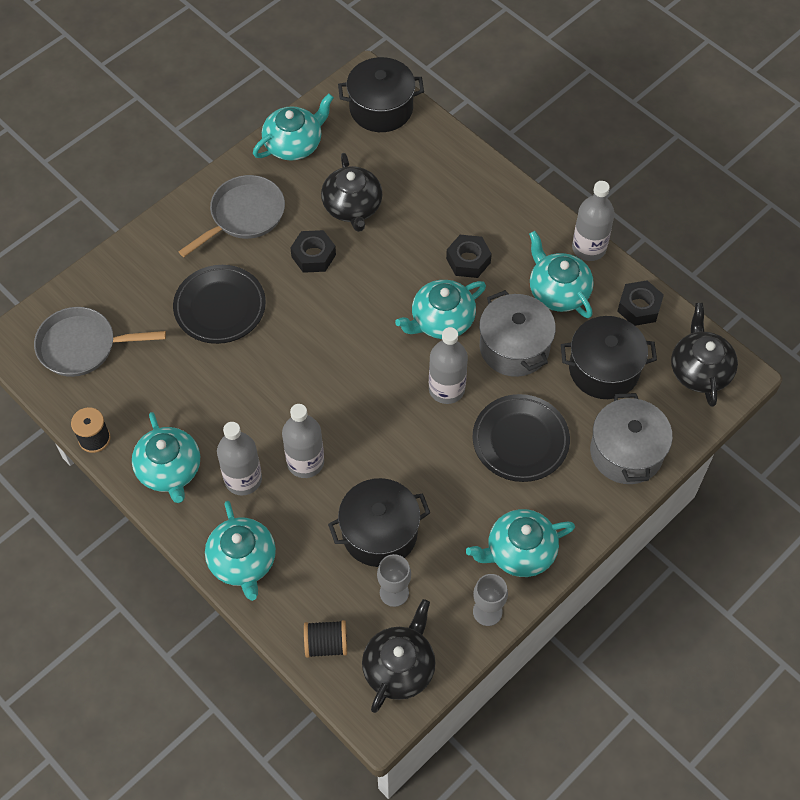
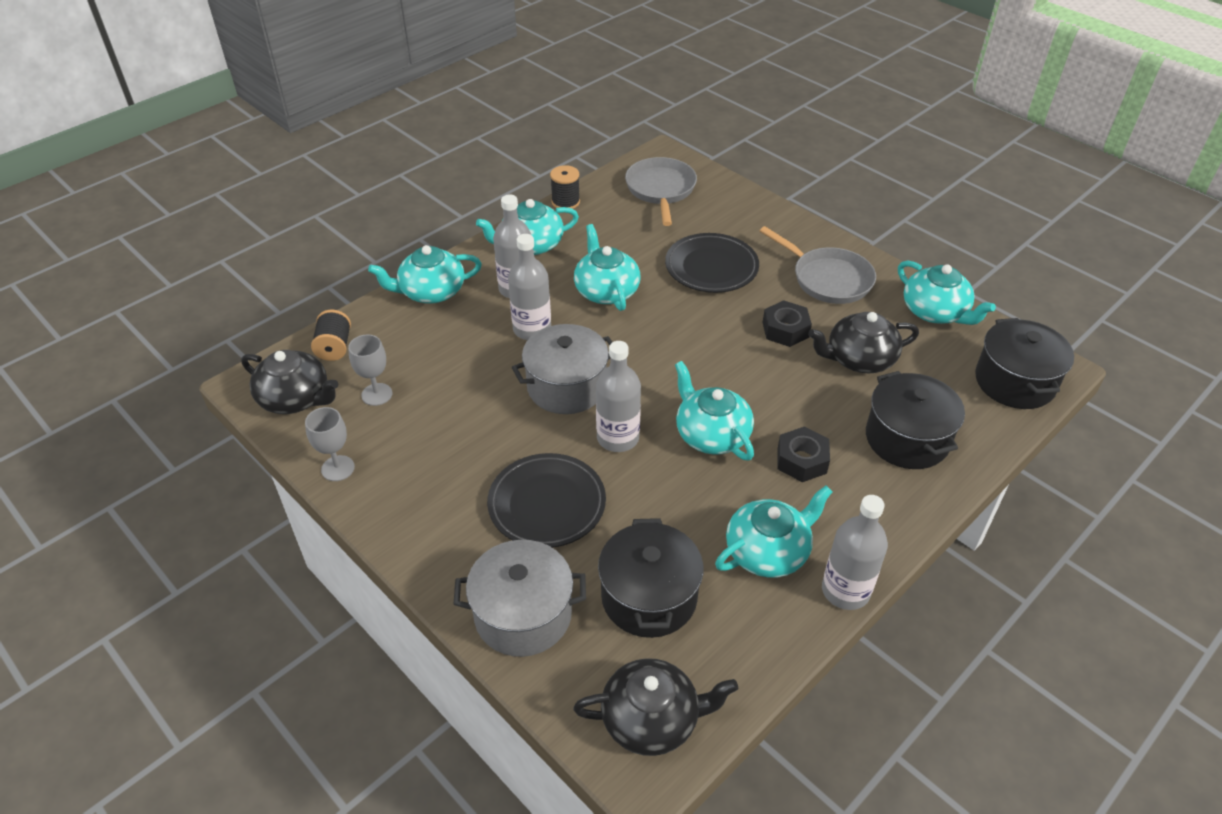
camera: 90 degrees right, 15 degrees down
black pot [328,478,430,567] -> black pot moved to [866,371,965,469]
turquoise teapot [466,509,575,577] -> turquoise teapot moved to [574,224,640,311]
grey pot [479,290,556,377] -> grey pot moved to [512,324,612,414]
black nut [617,280,664,326] -> none

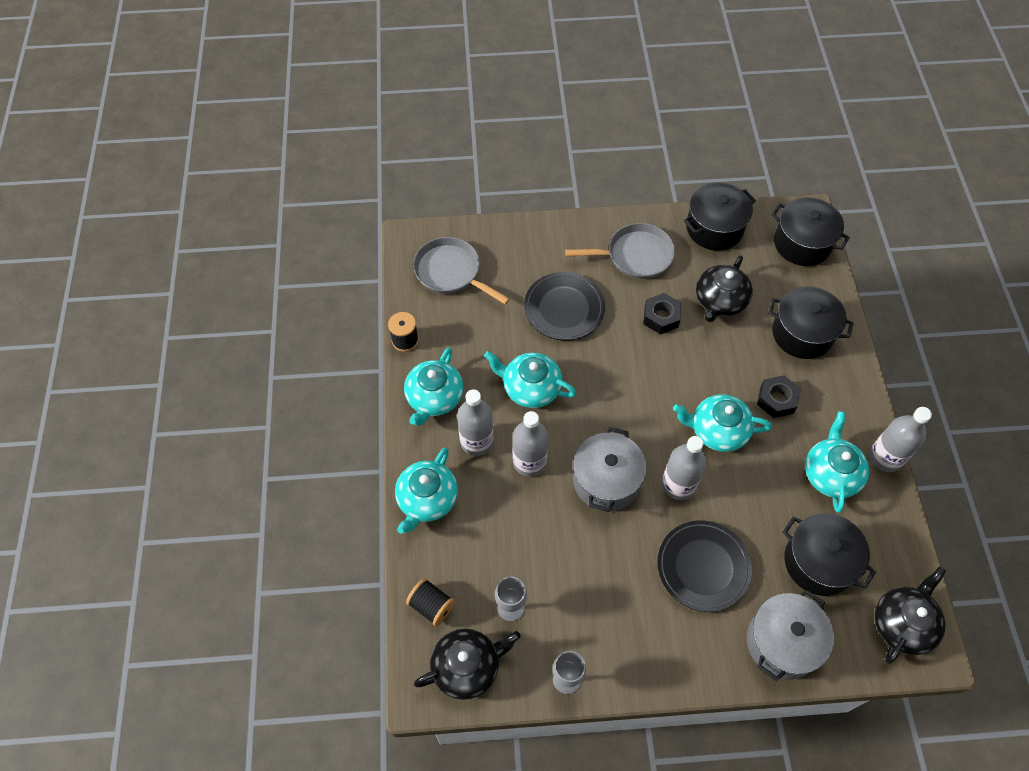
camera: 50 degrees left, 15 degrees up
turquoise teapot [898,260,996,325] -> black pot [684,182,756,251]

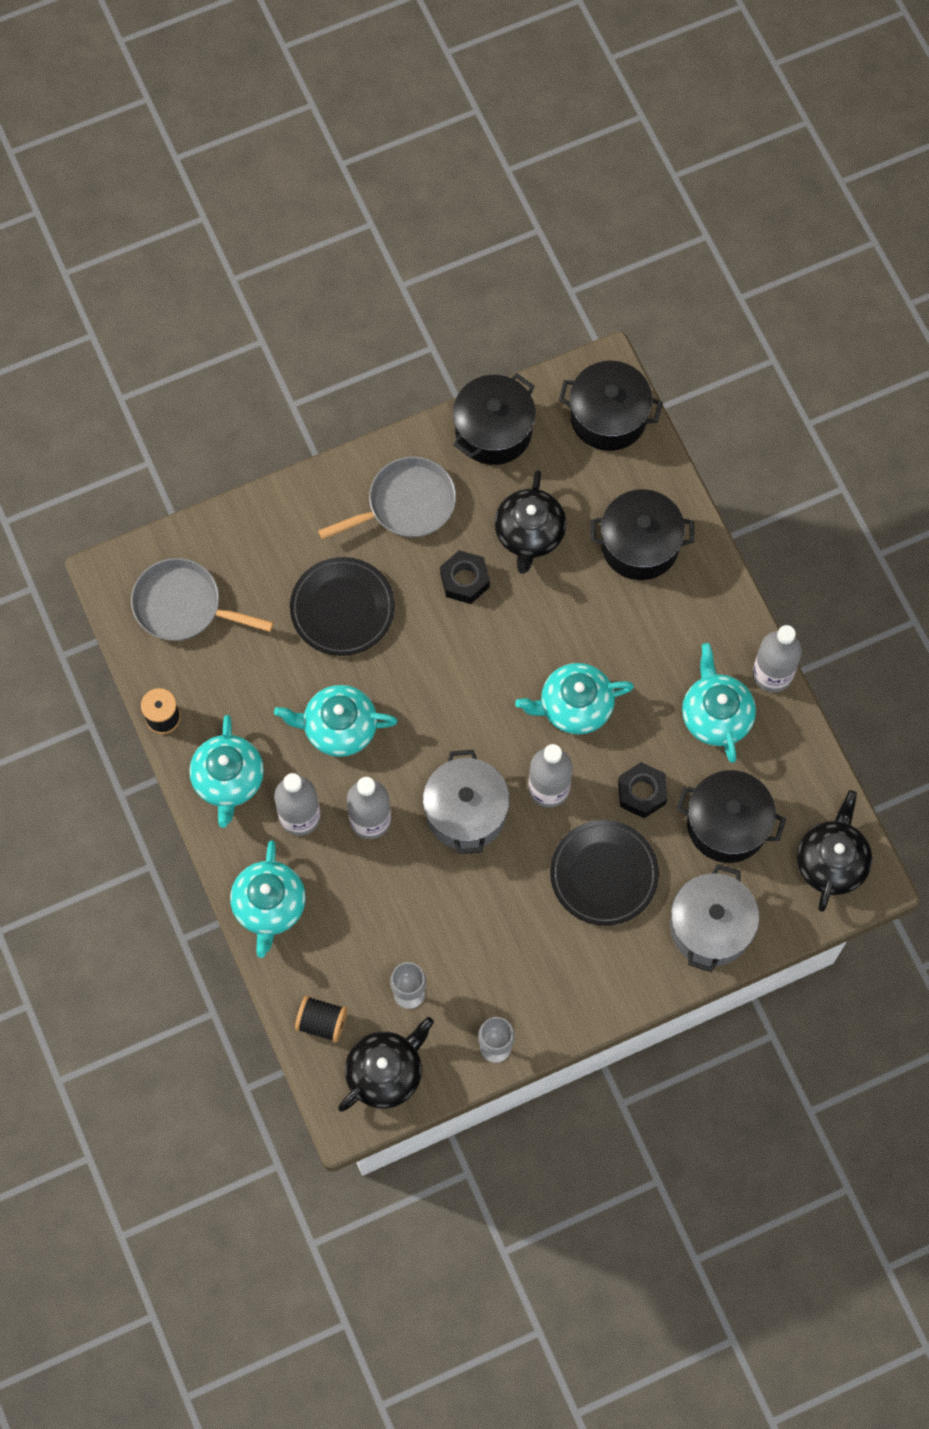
camera: 20 degrees left, 10 degrees up
black nut [757,375,801,418] -> black nut moved to [618,762,667,818]

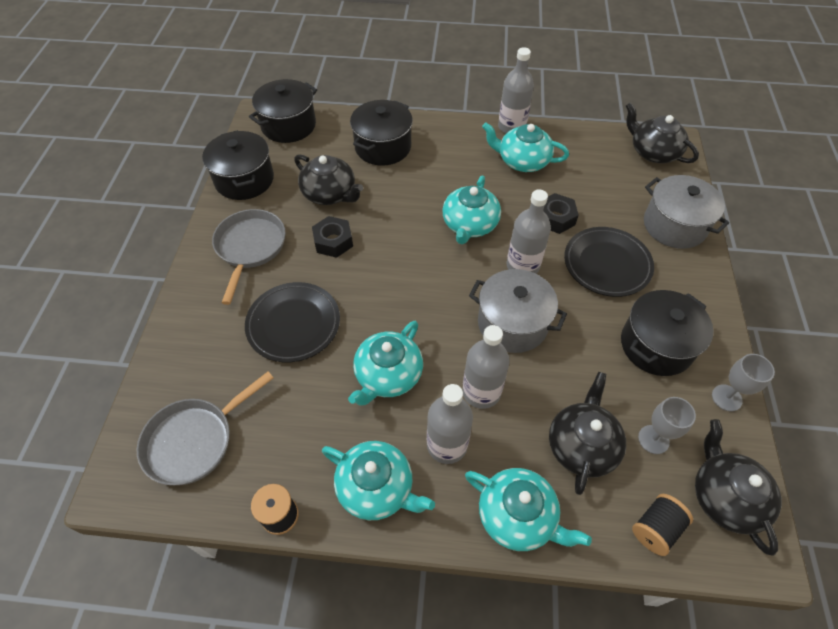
camera: 60 degrees left, 15 degrees down
black pot [677,770,786,863] -> black pot moved to [621,290,713,376]
none -> black teapot [549,372,626,495]

